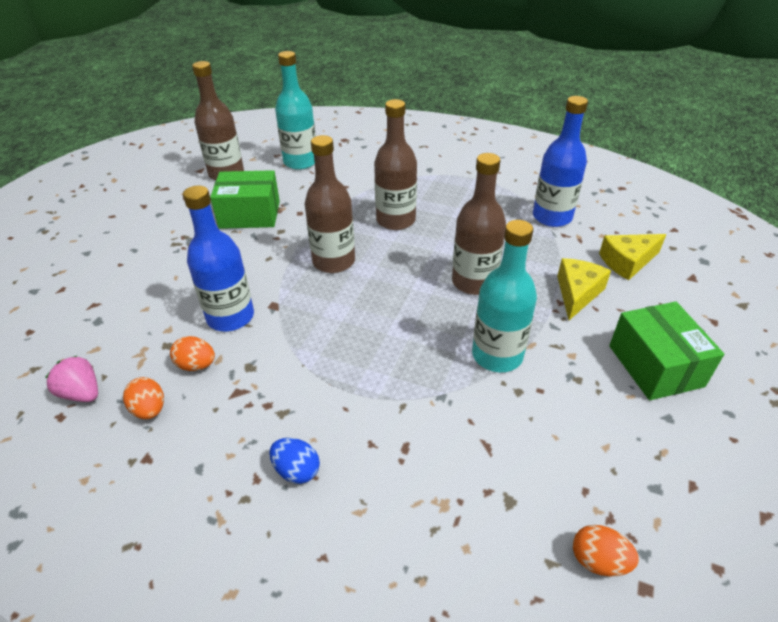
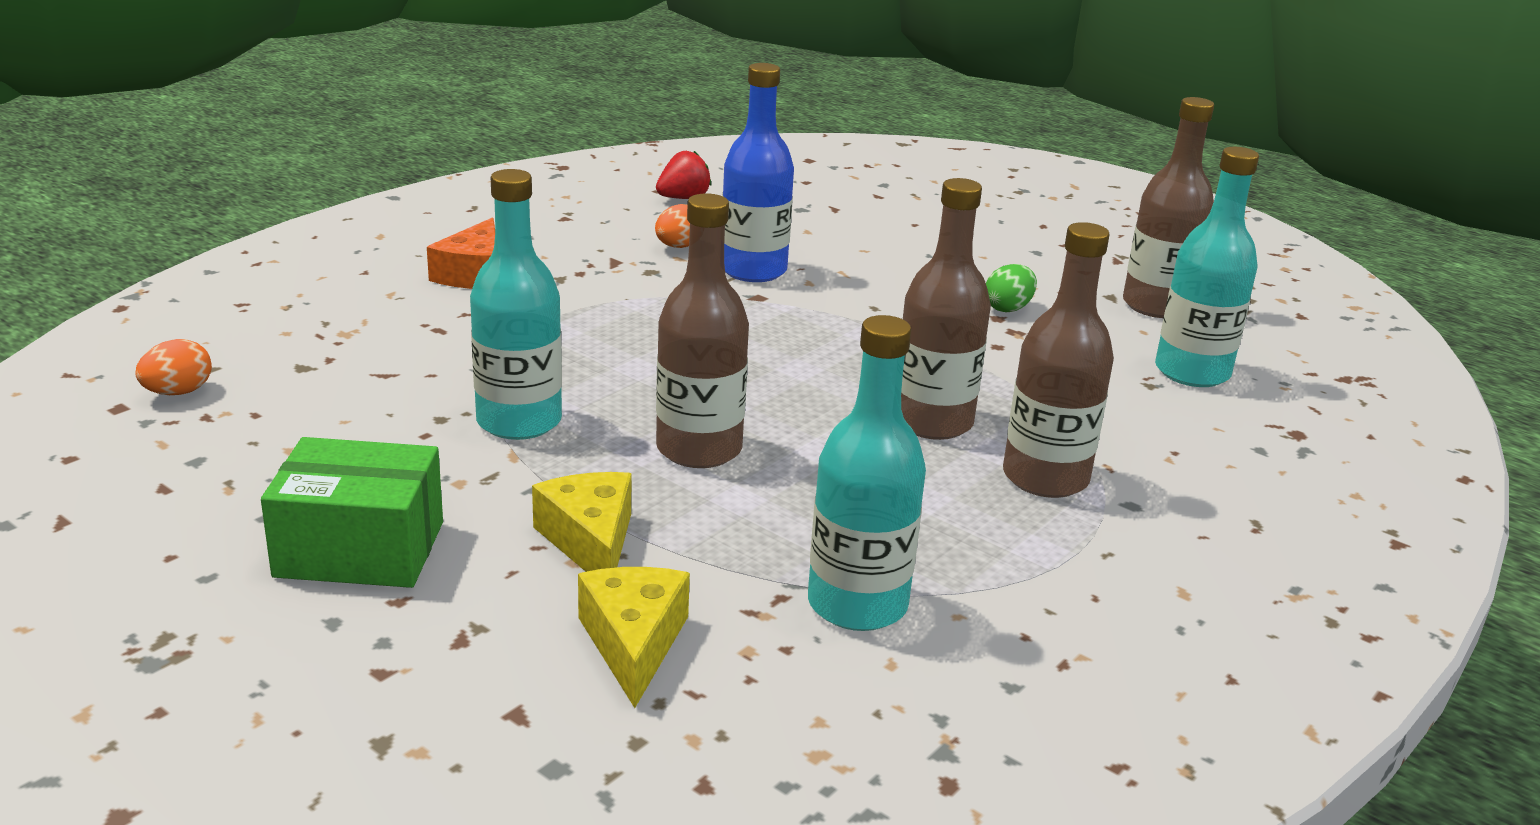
camera: 105 degrees right, 15 degrees down
pink strawberry [45,356,98,402] -> red strawberry [656,151,711,199]
orange egg [123,377,164,419] -> none
green box [210,170,280,229] -> green egg [986,264,1037,312]
blue egg [269,438,320,484] -> orange cheese [427,217,495,289]
brown bottle [305,135,355,273] -> brown bottle moved to [1003,222,1114,498]
blue bottle [533,96,588,227] -> turquoise bottle [808,315,926,631]
yellow cheese [557,258,611,320] -> yellow cheese turned 150 degrees counterclockwise [532,472,632,572]

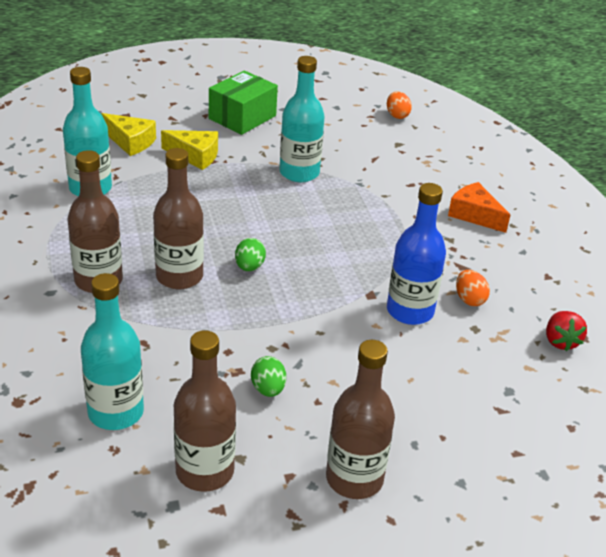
camera: 125 degrees right, 10 degrees up
brown bottle [656,193,749,468] -> brown bottle moved to [326,340,395,499]
none -> green egg [235,238,266,271]

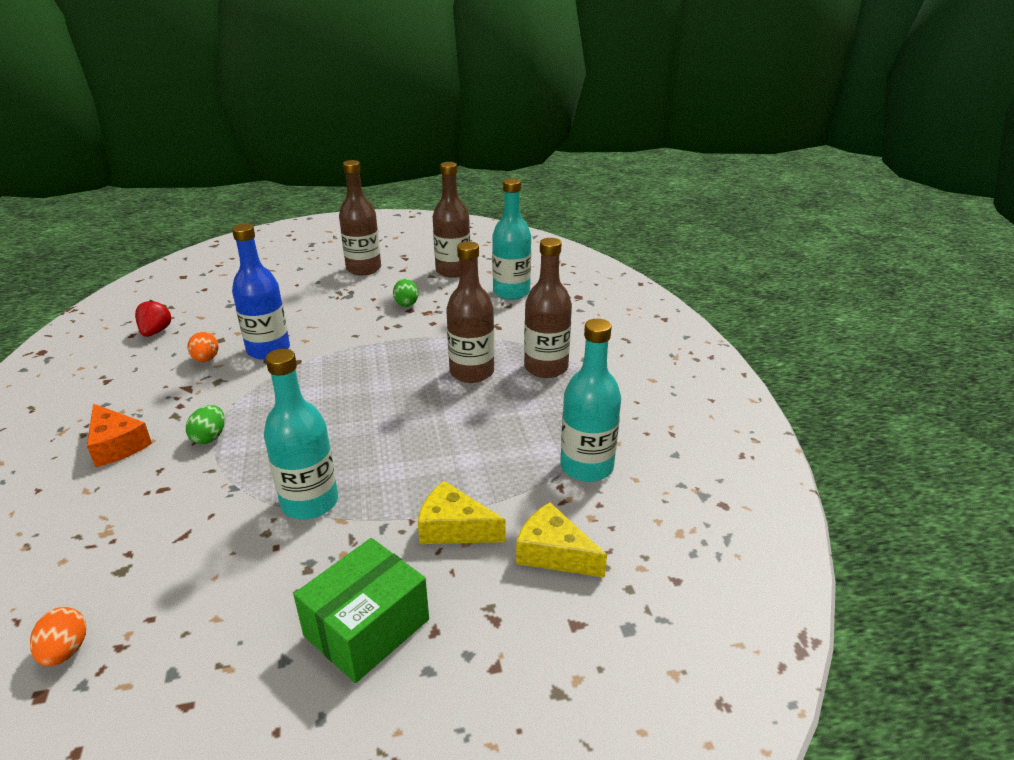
camera: 175 degrees left, 5 degrees down
green egg [235,238,266,271] -> green egg moved to [186,405,225,444]

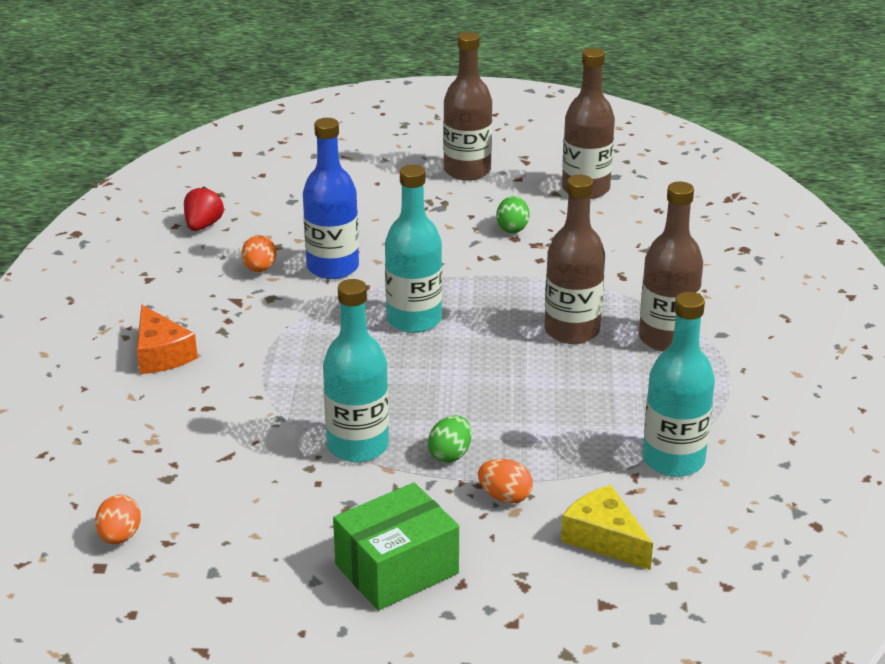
camera: 15 degrees right, 0 degrees up
green egg [186,405,225,444] -> green egg moved to [428,415,472,463]
yellow cheese [418,481,505,544] -> orange egg [478,459,533,504]
turquoise bottle [492,178,531,300] -> turquoise bottle moved to [385,165,442,333]

